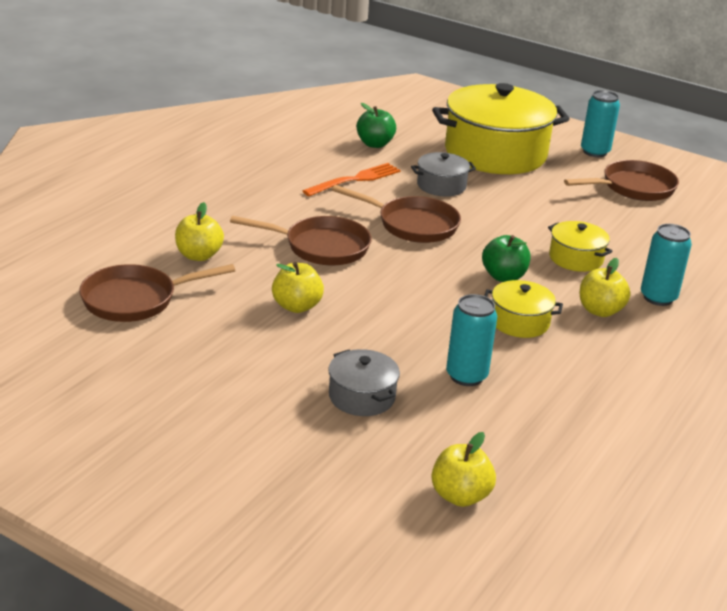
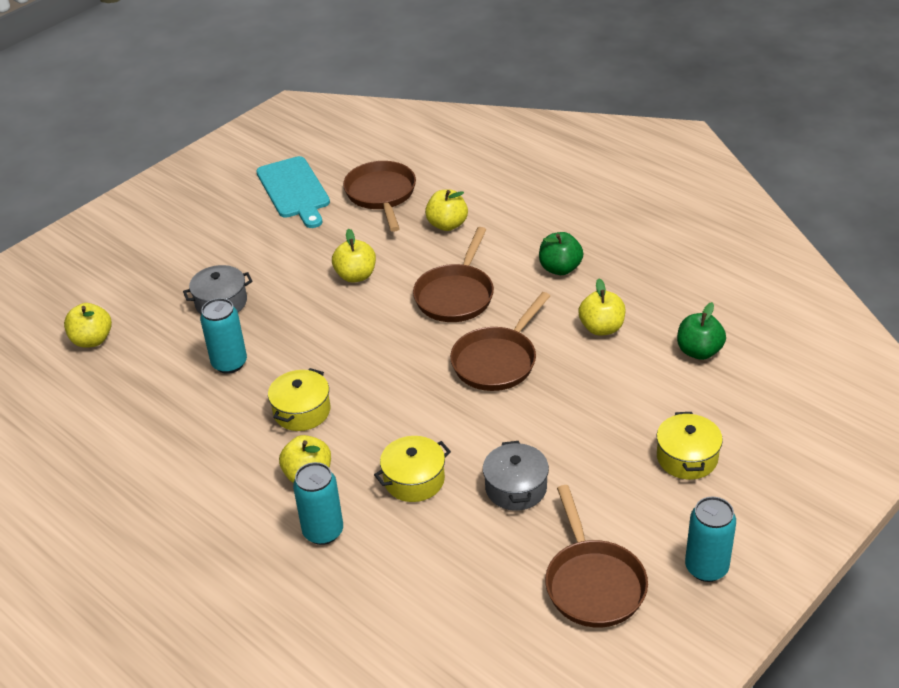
camera: 105 degrees right, 10 degrees up
orange fork [303,163,401,196] -> yellow apple [578,279,625,336]
grey pot [411,152,476,197] -> grey pot moved to [483,441,549,511]
yellow pot [432,83,569,174] -> yellow pot [657,412,723,480], size x0.45
green apple [482,235,530,282] -> green apple moved to [539,232,583,275]
none -> turquoise cutting board [256,156,330,228]

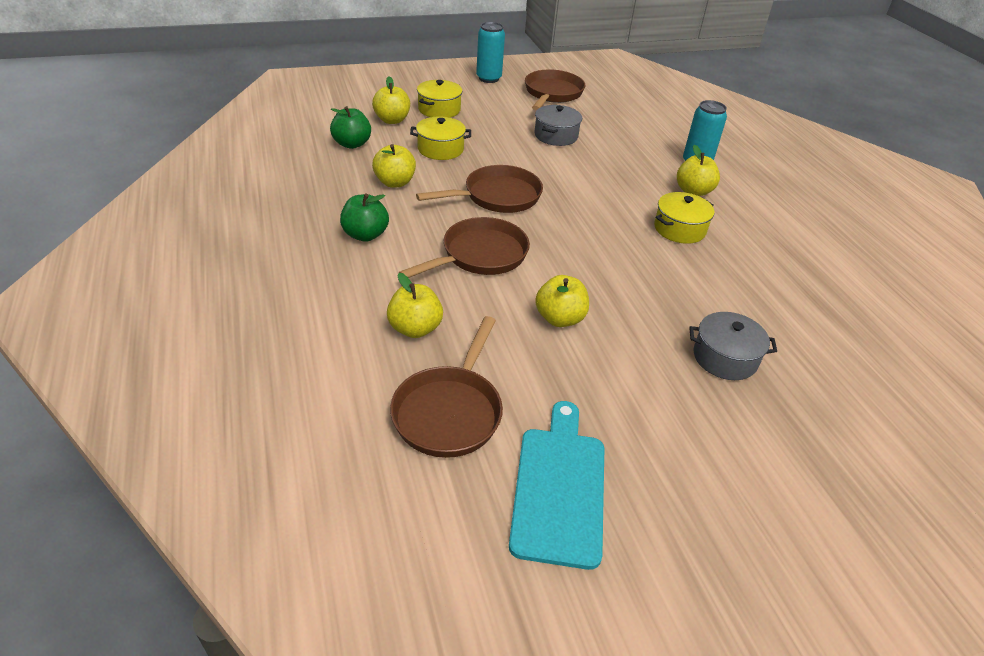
camera: 155 degrees left, 0 degrees up
yellow apple [64,303,112,348] -> yellow apple moved to [372,76,410,124]
turquoise can [200,298,247,374] -> none
yellow pot [374,436,451,502] -> yellow pot moved to [410,117,471,160]

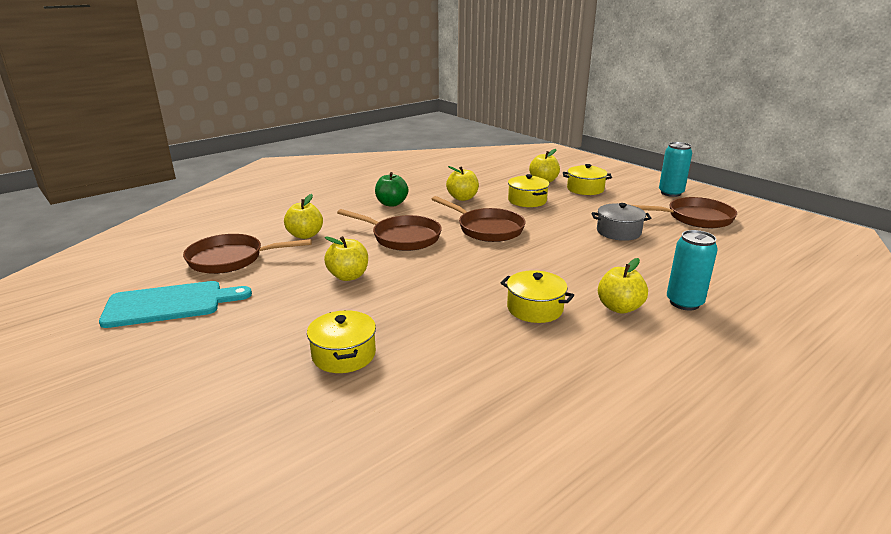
camera: 70 degrees right, 15 degrees down
green apple [330,106,371,149] -> none
grey pot [689,312,777,380] -> yellow pot [307,310,376,373]

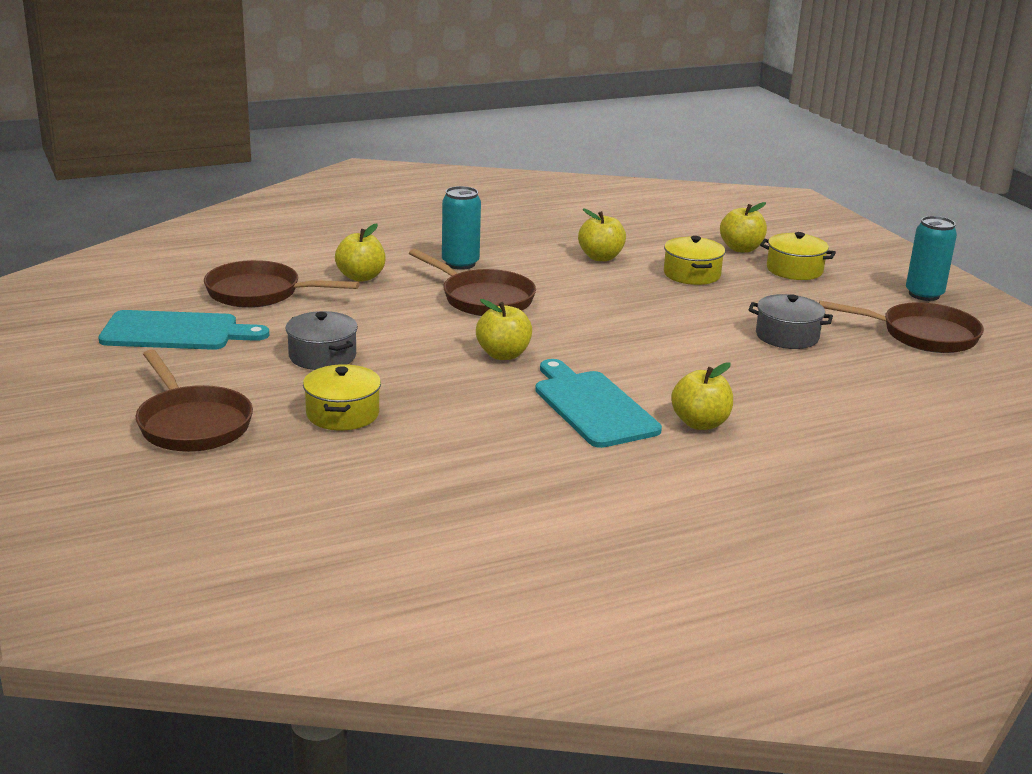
camera: 15 degrees right, 0 degrees up
yellow apple [324,236,368,281] -> yellow apple moved to [476,299,532,360]
green apple [375,172,408,207] -> none
brown pan [432,196,526,242] -> brown pan moved to [135,349,253,452]
yellow pot [501,270,574,323] -> turquoise cutting board [535,359,662,448]
turquoise can [667,230,718,310] -> turquoise can moved to [442,186,481,270]
none -> grey pot [285,311,358,370]

